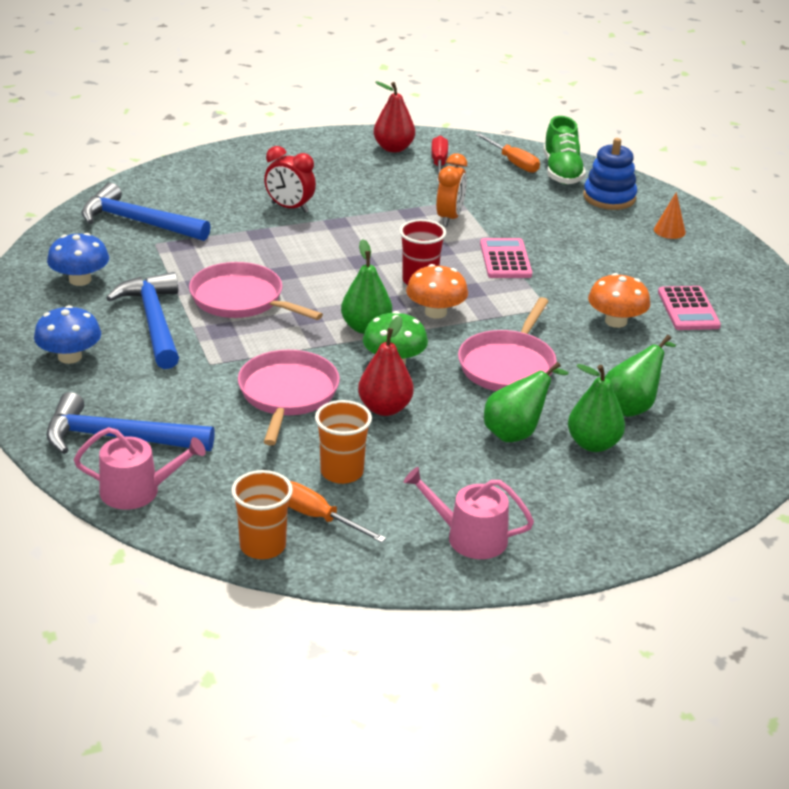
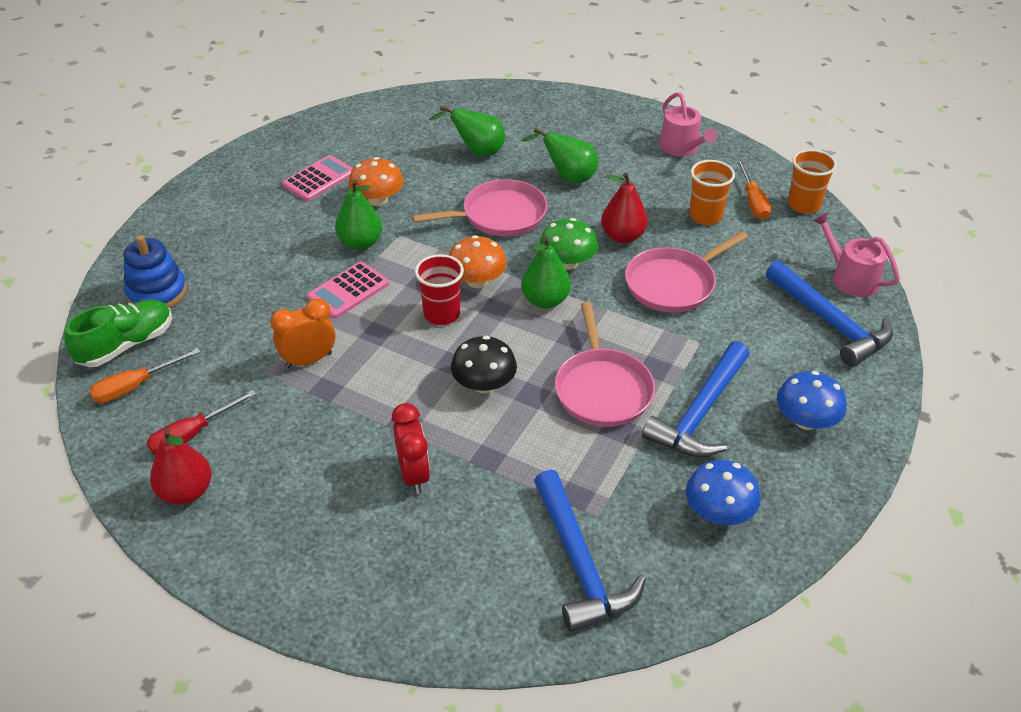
camera: 130 degrees left, 10 degrees up
orange screwdriver [475,133,540,173] -> orange screwdriver turned 135 degrees counterclockwise [89,348,201,403]
green pear [568,364,625,452] -> green pear moved to [335,180,382,250]
orange cone [654,192,686,239] -> none
none -> black mushroom [451,336,517,393]

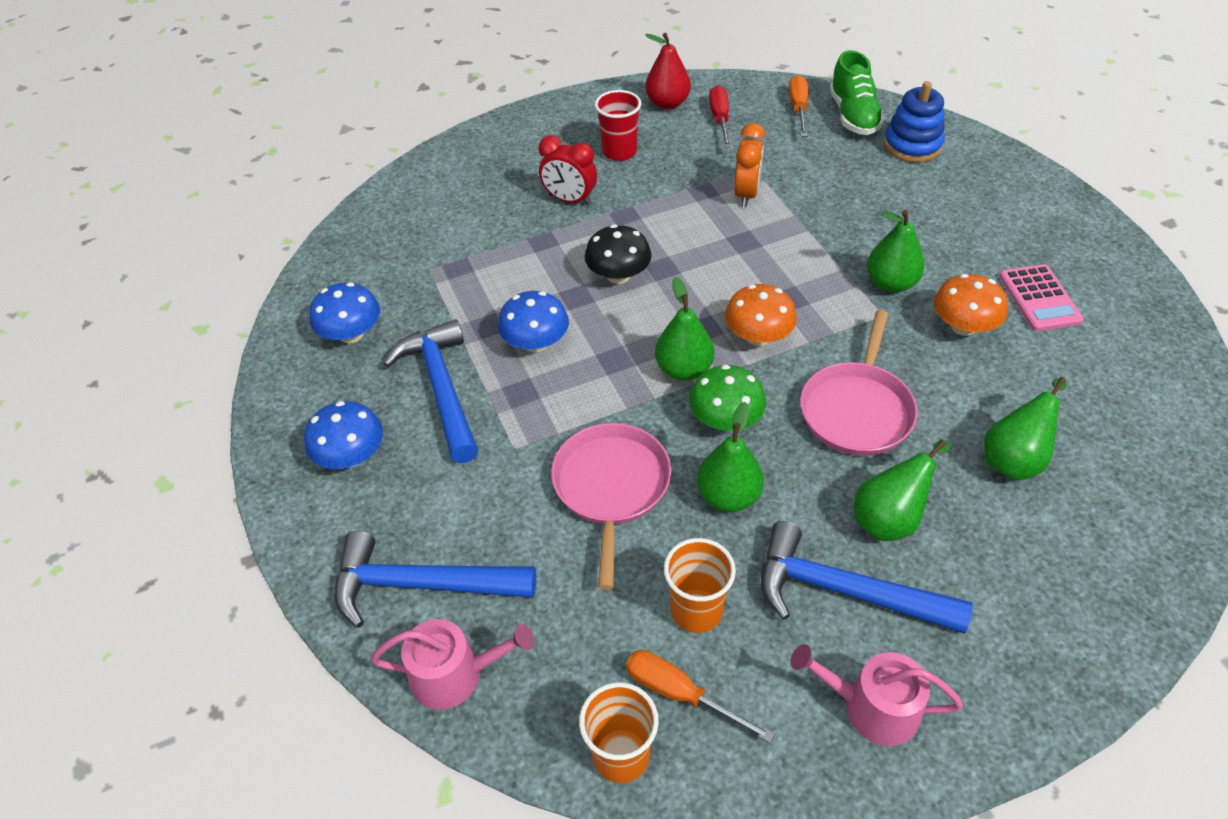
camera: 130 degrees right, 5 degrees up
pink calculator [307,261,389,319] -> none
red cup [415,254,464,325] -> red cup moved to [595,90,641,161]
blue hammer [534,469,646,633] -> blue hammer moved to [761,521,973,634]
pink pan [555,302,655,427] -> blue mushroom [498,291,569,352]
red pear [601,172,648,243] -> green pear [697,402,764,512]

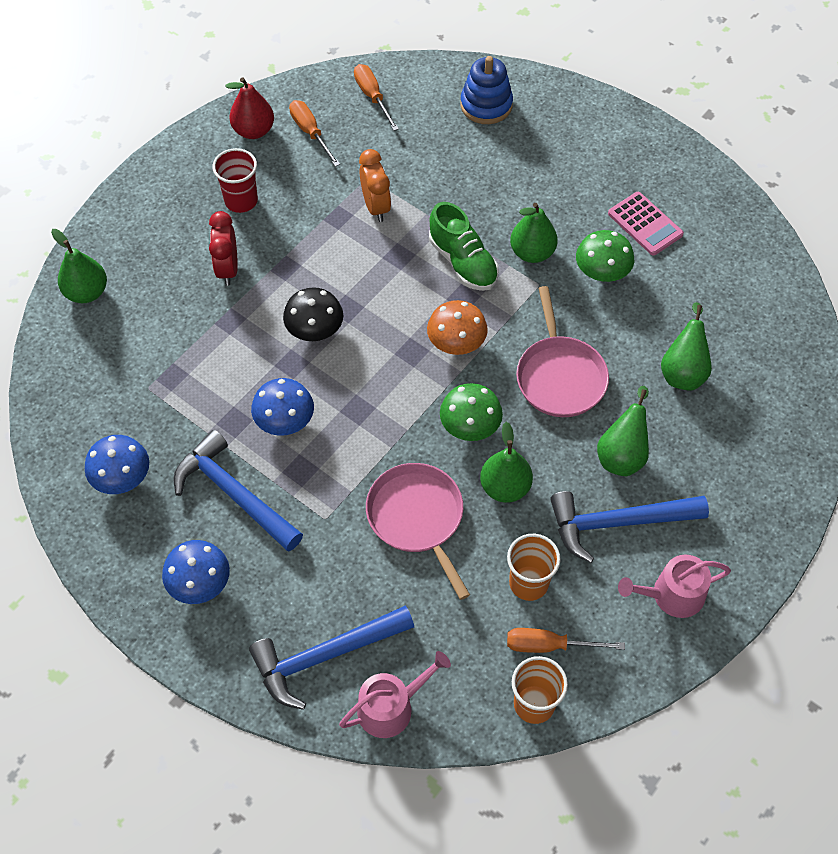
camera: 30 degrees left, 10 degrees up
red clock [539,135,597,205] -> red clock turned 90 degrees clockwise [209,211,238,286]
green pear [655,277,714,381] -> green pear moved to [51,229,107,303]
red screwdriver [709,85,731,148] -> orange screwdriver [289,100,340,167]
green shoe [830,50,884,135] -> green shoe moved to [429,202,499,291]
orange mushroom [934,274,1008,336] -> green mushroom [576,230,634,282]

